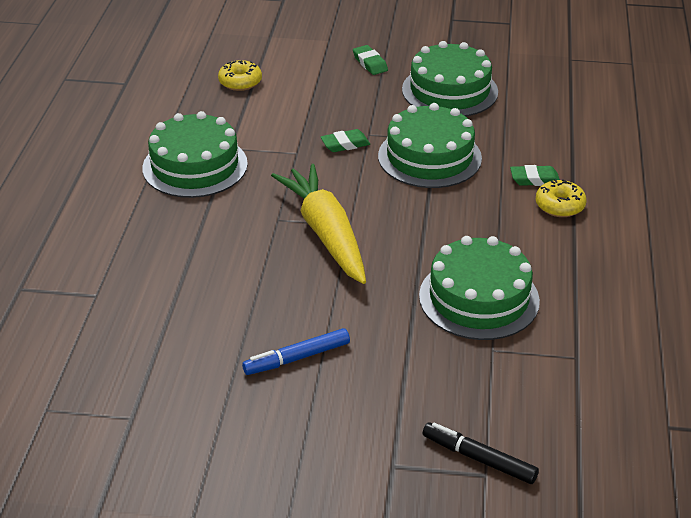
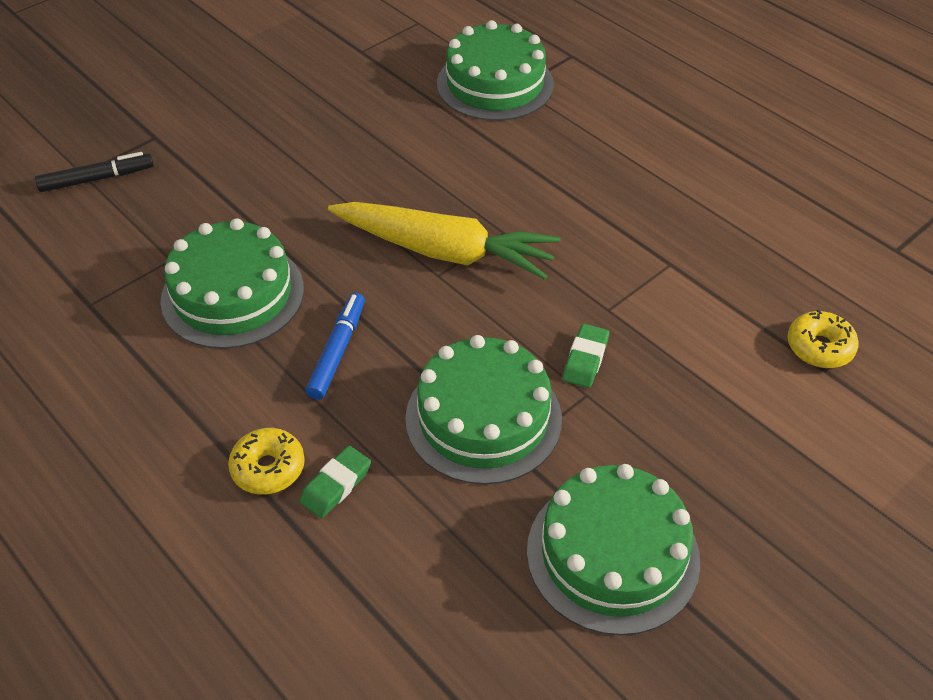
camera: 130 degrees right, 10 degrees up
green cake [142,111,248,198] -> green cake moved to [437,20,554,121]
blue marker [242,328,350,375] -> blue marker moved to [306,293,365,400]
green eraser [353,45,388,75] -> none

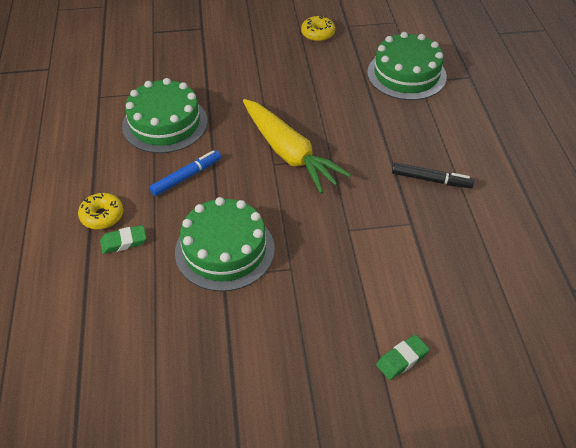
camera: 35 degrees right, 0 degrees up
black marker [35,152,154,192] -> black marker moved to [392,162,474,188]
green cake [527,464,700,636] -> none
green eraser [563,324,609,388] -> green eraser moved to [376,335,430,380]
yellow donut [787,309,859,368] -> yellow donut moved to [301,16,335,42]

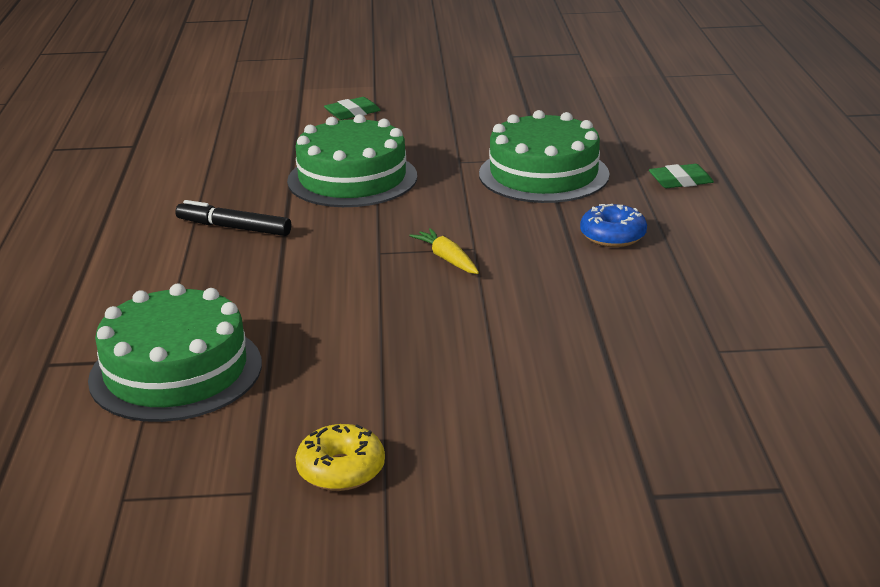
camera: 175 degrees left, 20 degrees down
yellow donut [78,193,123,230] -> none
green cake [122,78,207,153] -> green cake moved to [287,114,417,207]
blue marker [150,150,221,196] -> blue donut [580,204,647,247]
yellow carrot [243,99,351,194] -> yellow carrot [409,228,479,274], size x0.41

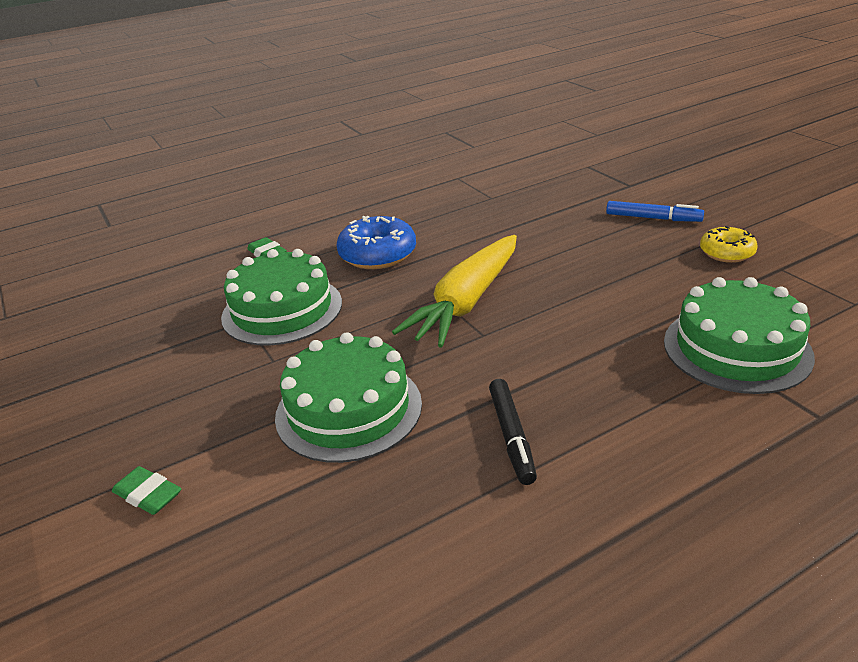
camera: 115 degrees left, 5 degrees up
yellow carrot [409,228,479,274] -> yellow carrot [392,235,517,347], size x2.41
blue donut [580,204,647,247] -> blue donut [336,216,416,269], size x1.58
none -> blue marker [606,201,704,222]

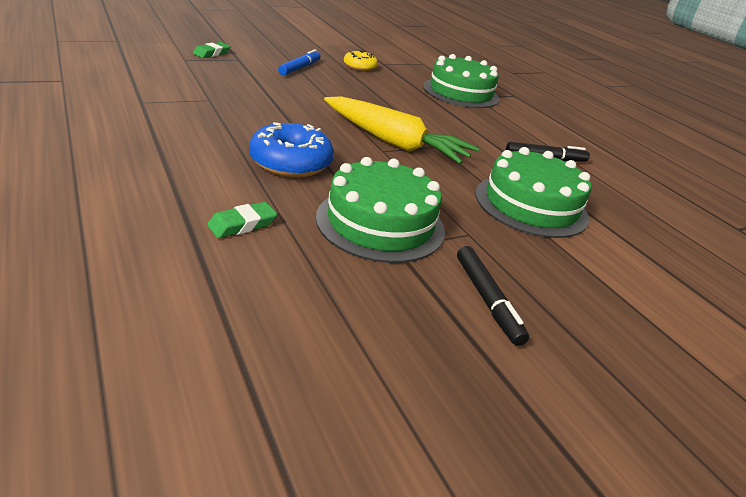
camera: 95 degrees left, 0 degrees up
green eraser [112,466,181,515] -> green eraser moved to [193,42,231,58]
none -> black marker [457,246,529,346]

